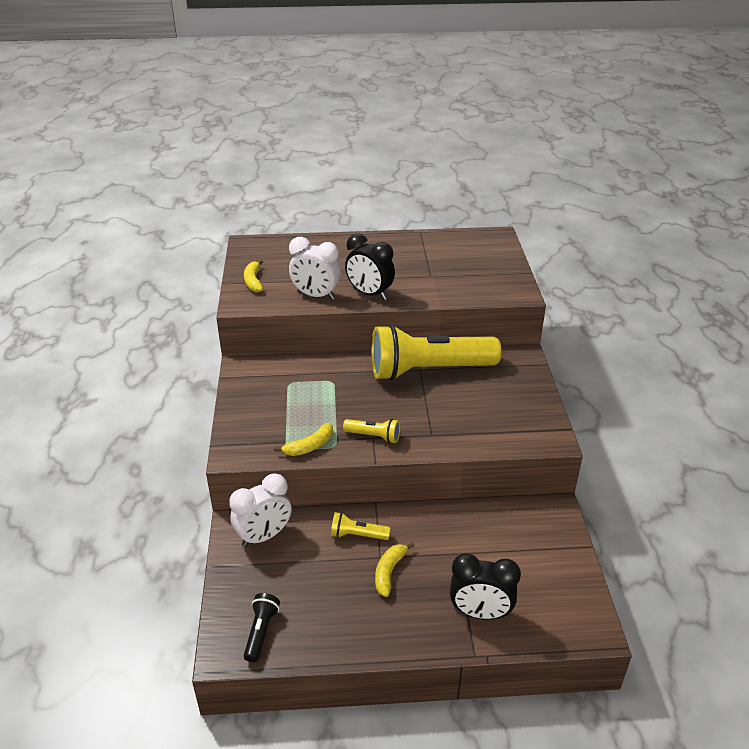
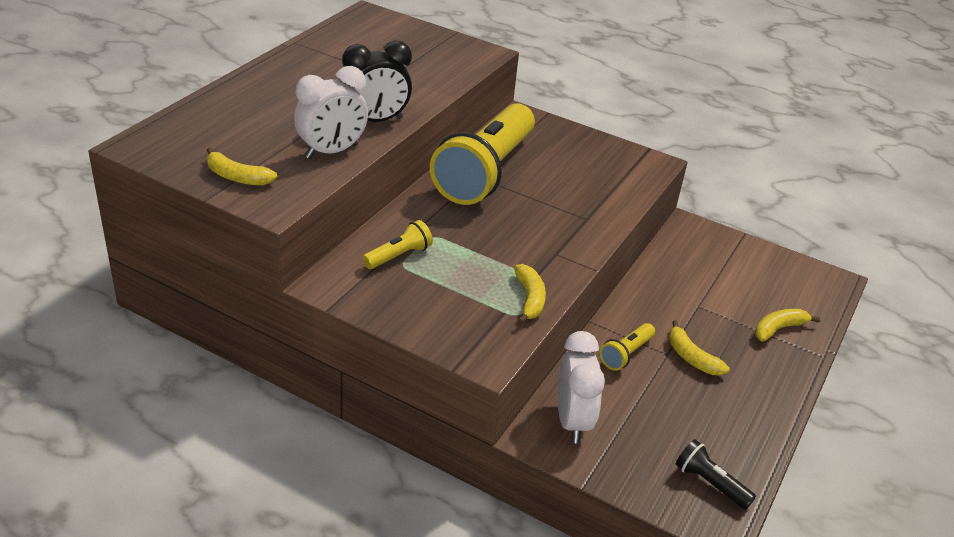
camera: 60 degrees left, 0 degrees up
yellow flashlight [343,419,400,443] -> yellow flashlight moved to [363,220,433,269]
black clock [450,553,521,620] -> yellow banana [755,309,820,341]

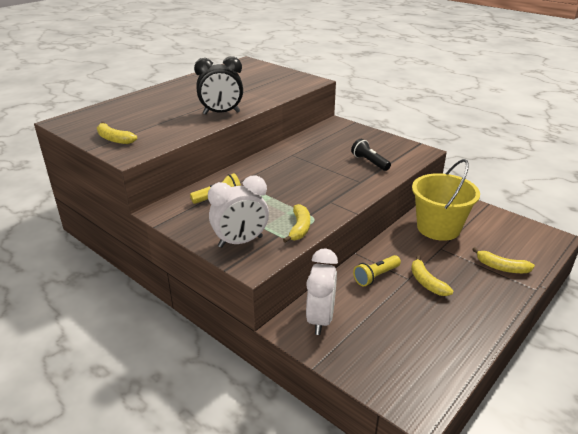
camera: 15 degrees right, 5 degrees down
white clock [294,66,368,159] -> white clock moved to [208,176,269,248]
yellow flashlight [430,103,535,205] -> none
black flashlight [676,439,756,509] -> black flashlight moved to [351,139,391,171]
yellow banana [755,309,820,341] -> yellow banana turned 135 degrees counterclockwise [472,247,535,273]
none -> yellow bucket [412,159,480,241]

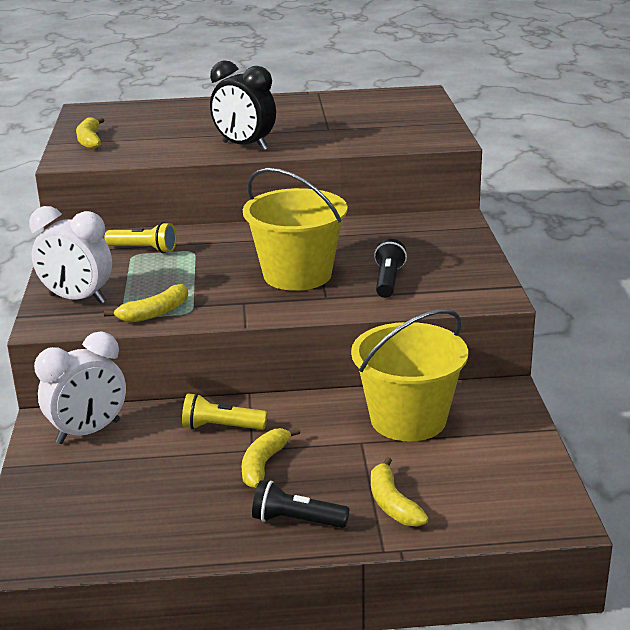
camera: 45 degrees right, 5 degrees down
none -> yellow bucket [243,168,348,291]
none -> black flashlight [252,480,349,528]

